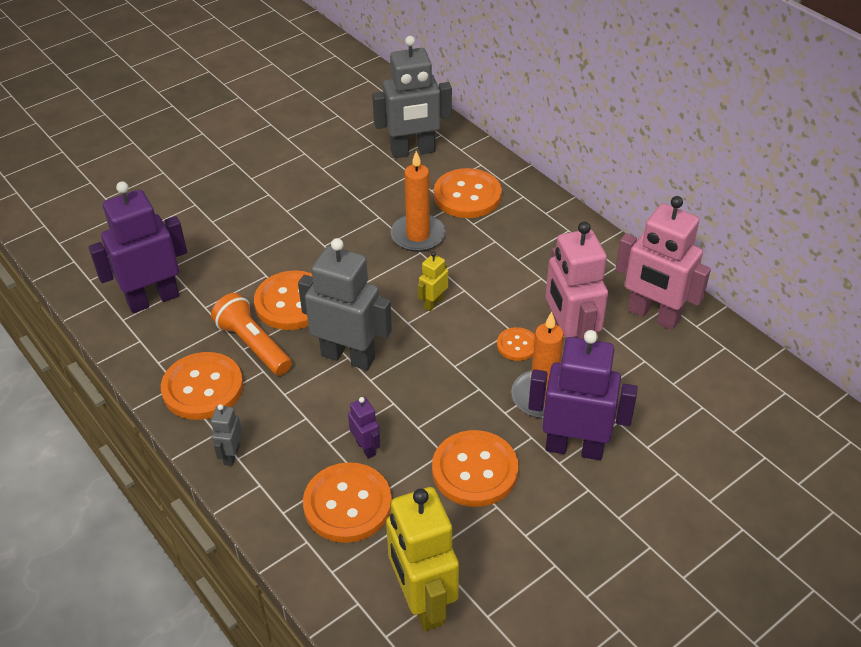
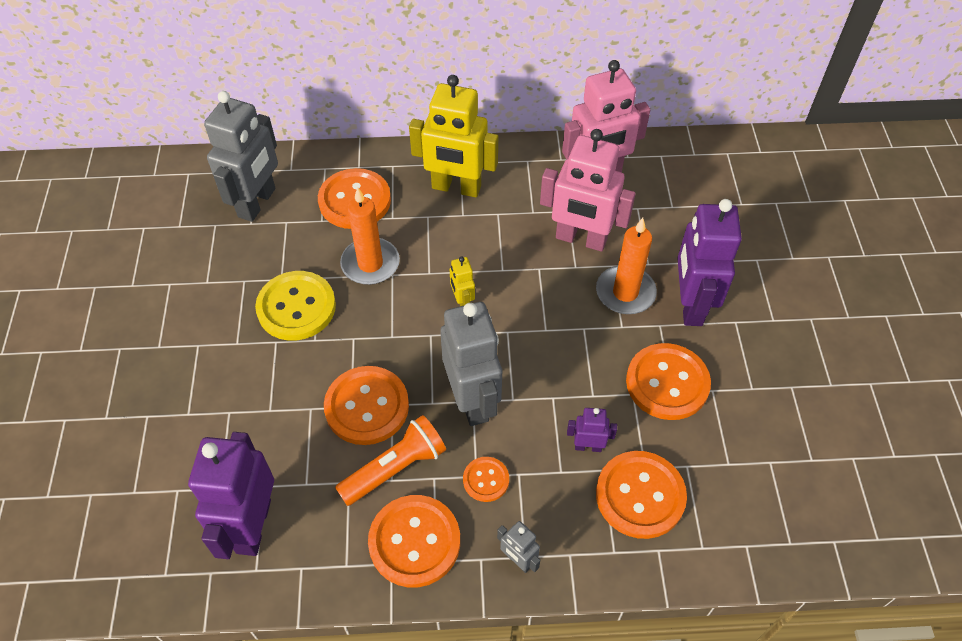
camera: 55 degrees left, 10 degrees up
orange flashlight [211,293,292,376] -> orange flashlight turned 150 degrees clockwise [335,415,446,506]
grey robot [298,238,392,370] -> grey robot turned 105 degrees clockwise [440,302,502,426]
yellow robot [386,487,459,631] -> yellow robot moved to [409,75,498,197]
orange button [497,327,535,361] -> orange button moved to [463,457,509,502]
purple robot [528,330,638,460] -> purple robot turned 45 degrees counterclockwise [677,199,742,326]
none -> yellow button [255,271,336,341]

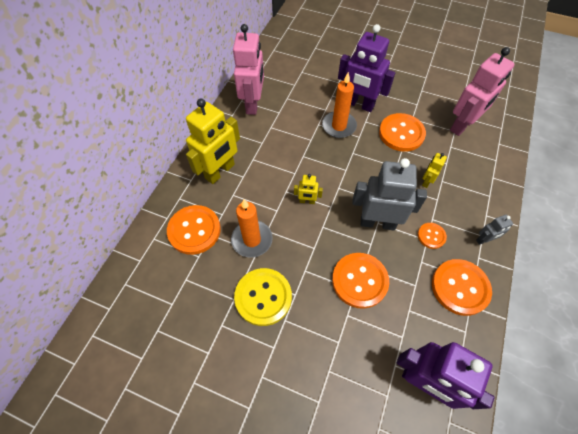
camera: 65 degrees left, 5 degrees up
grey robot [204,91,278,222] -> none
orange flashlight [335,415,446,506] -> none
pink robot [540,129,636,252] -> pink robot moved to [450,47,515,136]
purple robot [567,408,617,452] -> yellow robot [422,153,447,188]
orange button [596,451,687,539] -> none

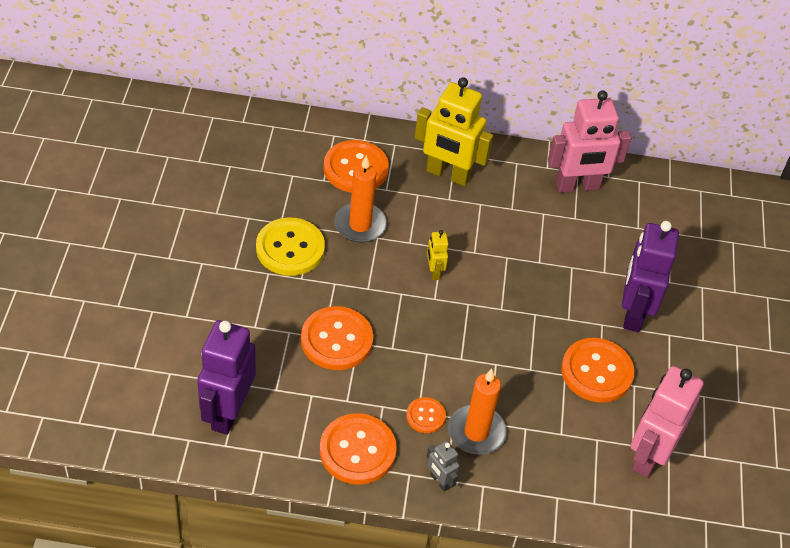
camera: 70 degrees right, 10 degrees down
orange candle [322,72,357,138] -> orange candle moved to [448,369,507,455]
grey robot [352,158,427,230] -> none
yellow robot [422,153,447,188] -> none
pink robot [450,47,515,136] -> pink robot turned 90 degrees clockwise [631,366,704,478]

